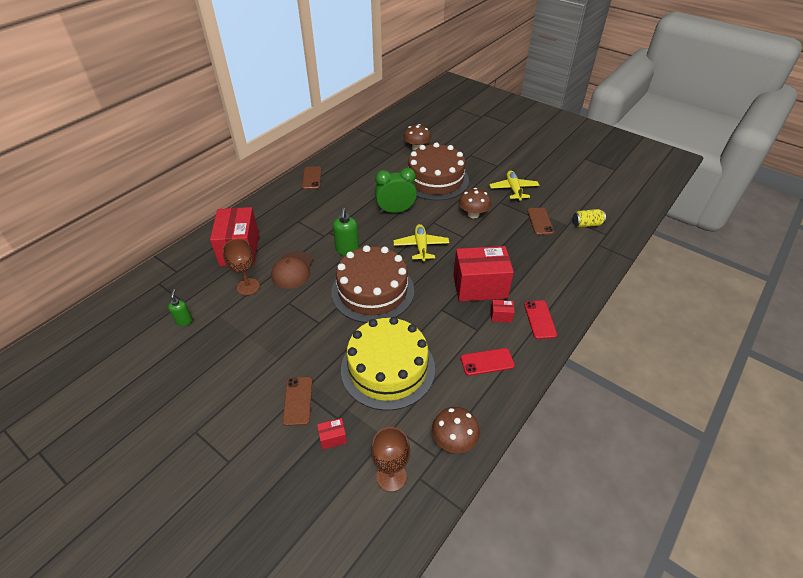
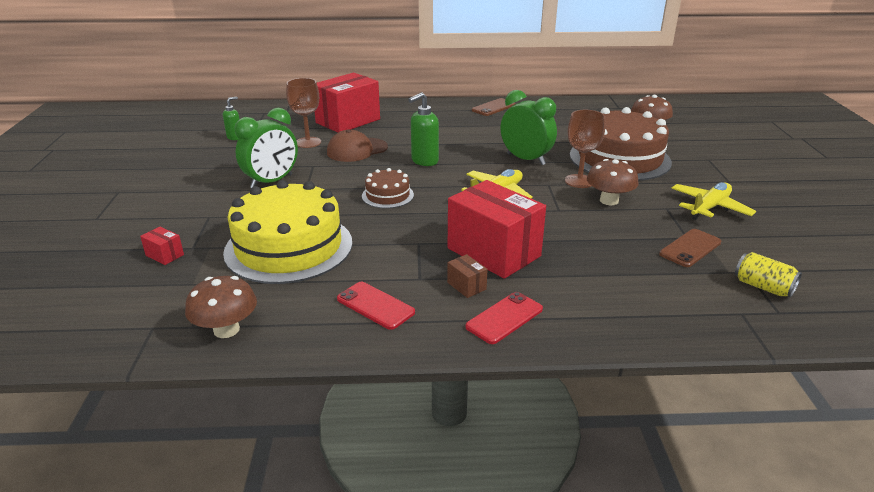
camera: 50 degrees right, 15 degrees down
brown phone [283,377,312,426] -> none
brown cake [331,245,414,323] -> brown cake [362,168,414,208], size x0.47
brown goblet [371,427,410,492] -> brown goblet moved to [565,110,605,188]
red box [491,300,515,323] -> brown box [447,254,488,298]
none -> green clock [235,108,298,188]

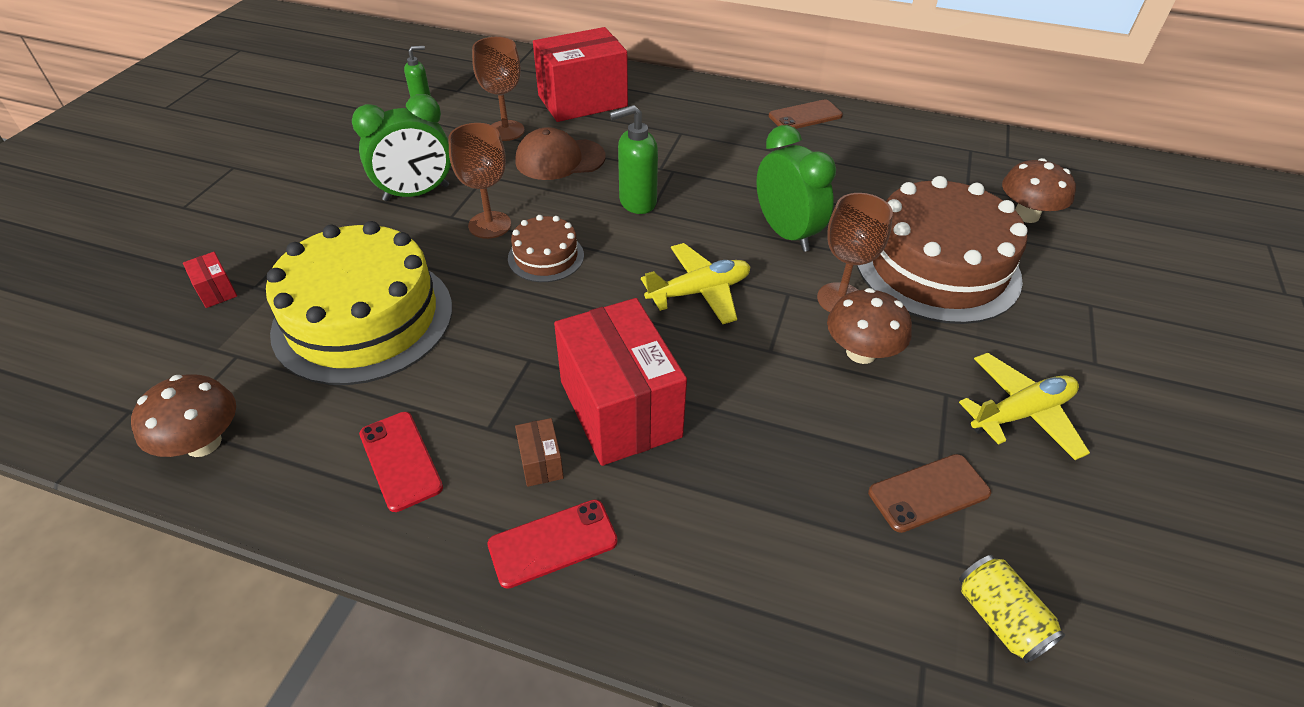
camera: 20 degrees right, 15 degrees up
none -> brown goblet [448,123,511,239]

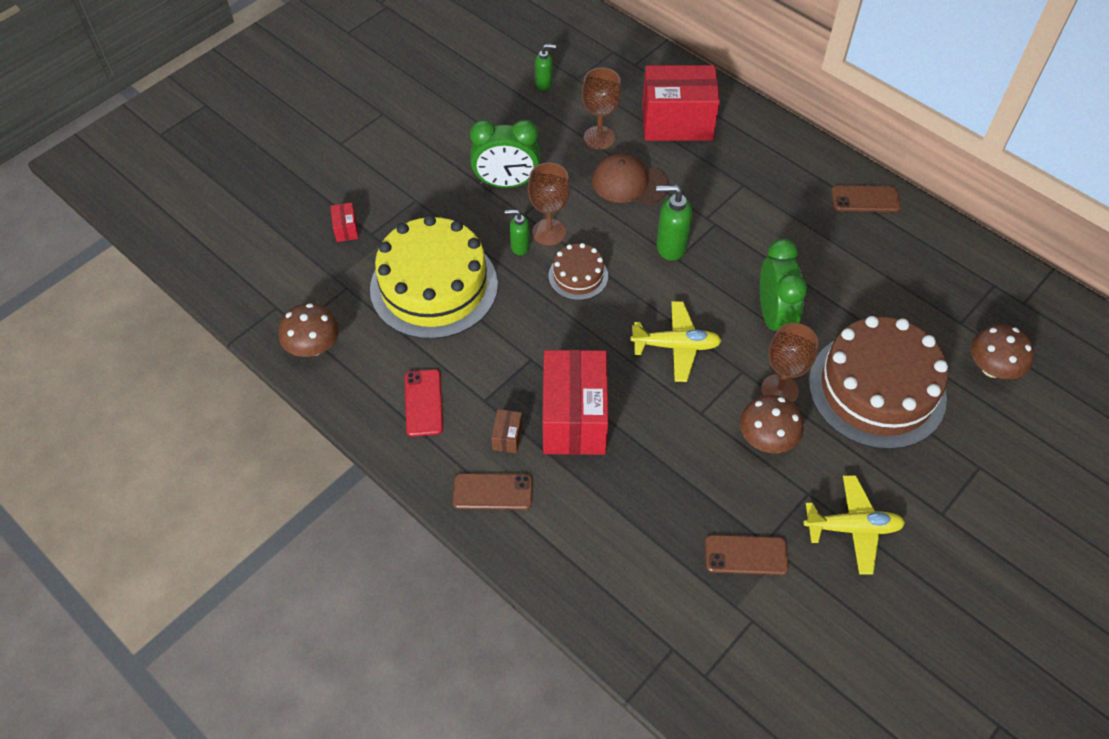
camera: 25 degrees right, 10 degrees up
red phone [487,500,618,589] -> brown phone [453,473,533,510]
yellow can [959,555,1065,663] -> none
none -> green soap dispenser [505,209,530,255]

